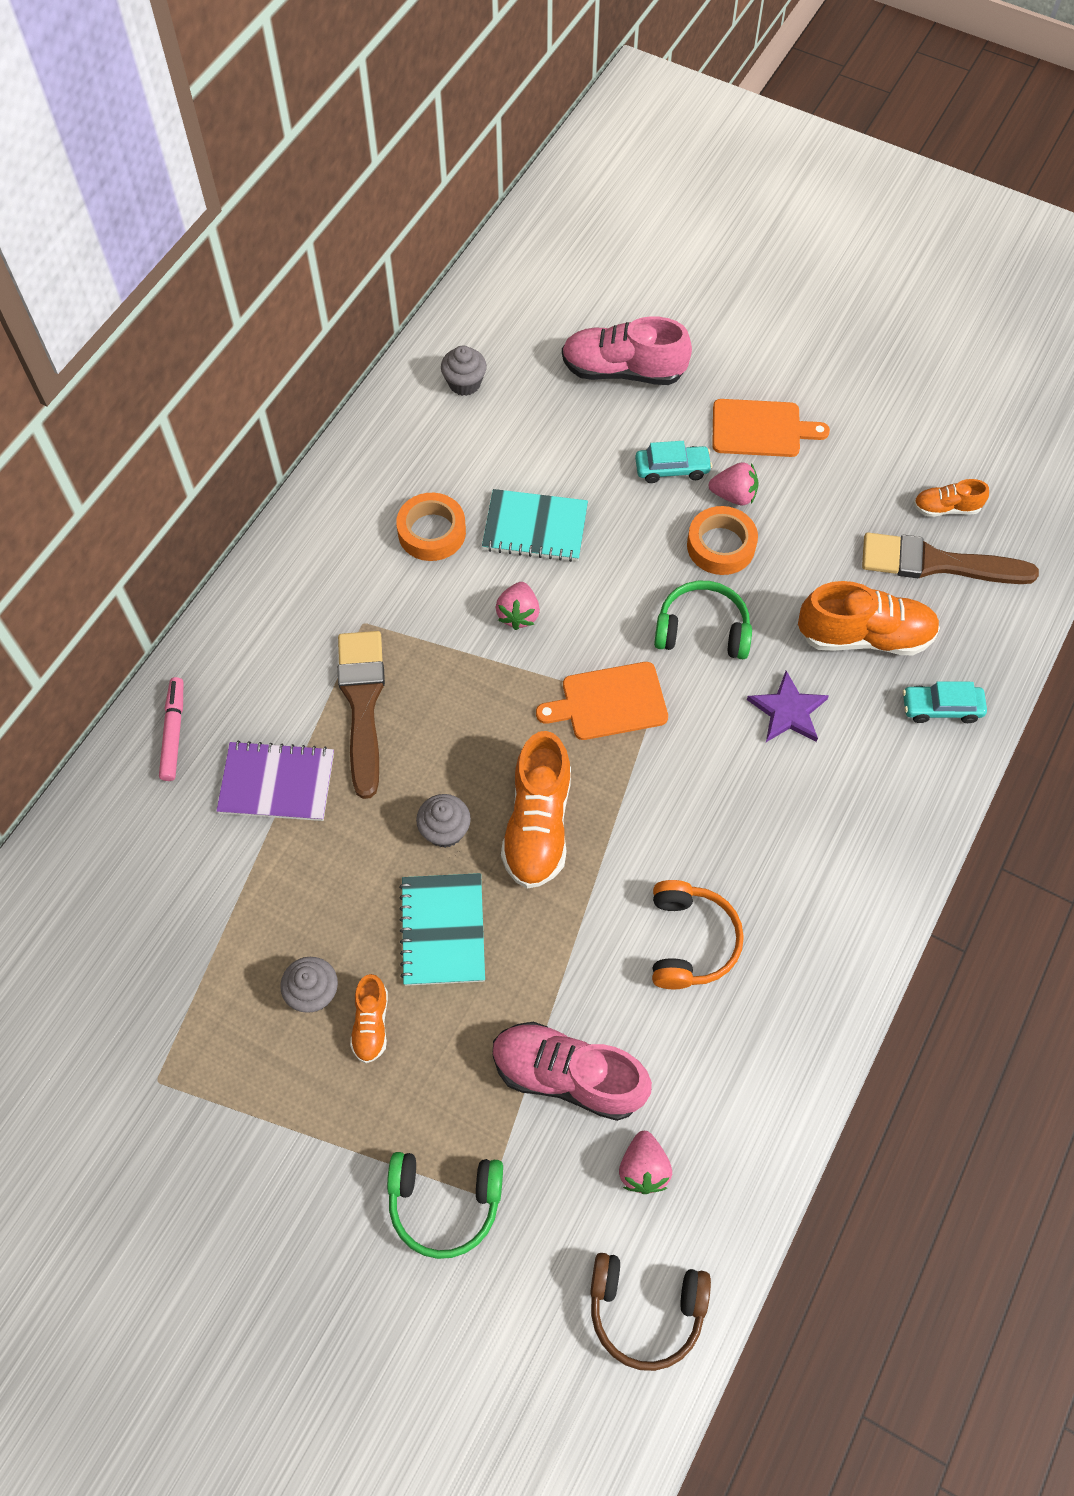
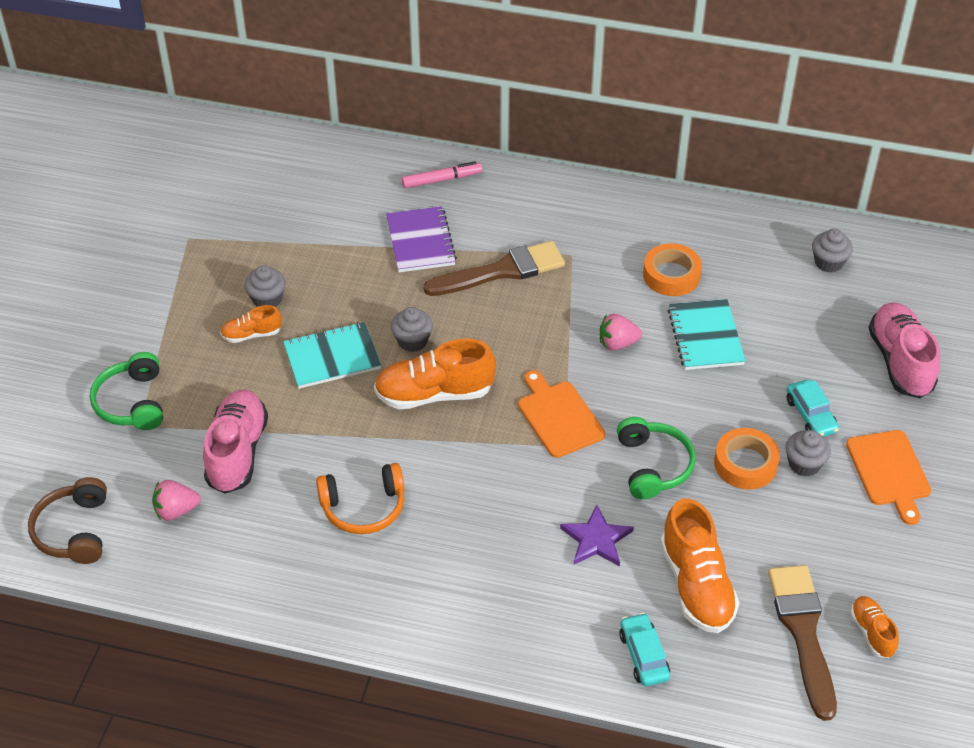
camera: 75 degrees right, 15 degrees down
pink strawberry [708,462,759,505] -> grey cupcake [785,430,831,477]

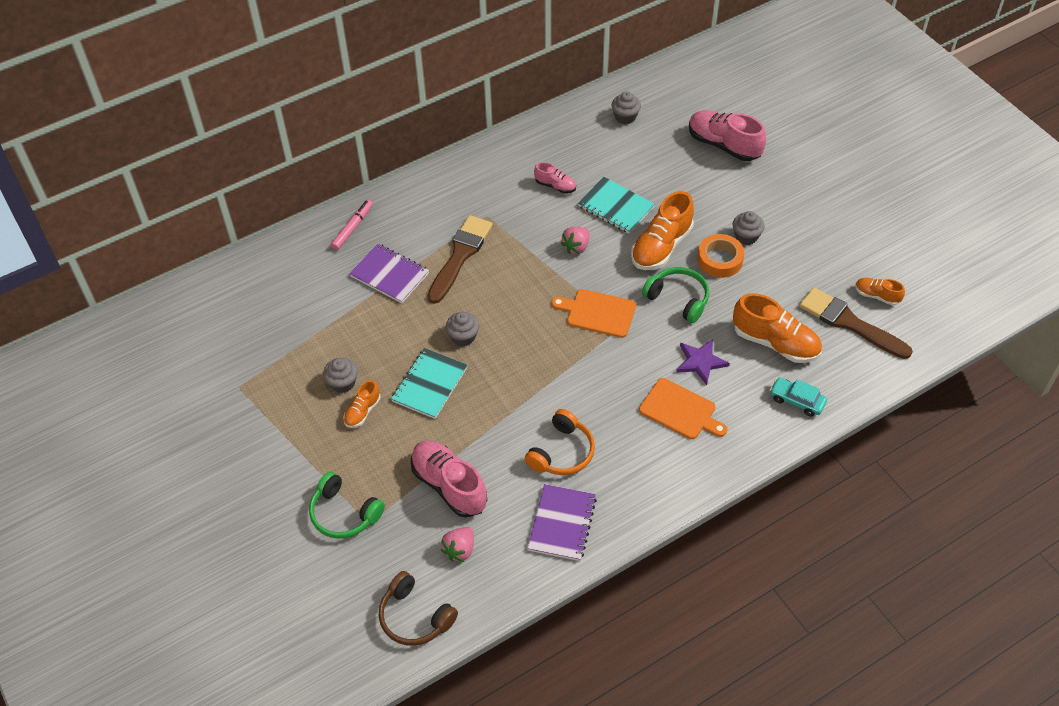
camera: 45 degrees left, 5 degrees up
orange shoe [374,339,496,409] -> orange shoe moved to [631,191,694,270]
orange tape [643,243,702,296] -> pink shoe [534,162,576,194]
turquoise car [787,380,839,437] -> none
orange cutting board [846,430,931,525] -> orange cutting board moved to [639,378,727,439]
none -> purple notebook [527,484,597,561]

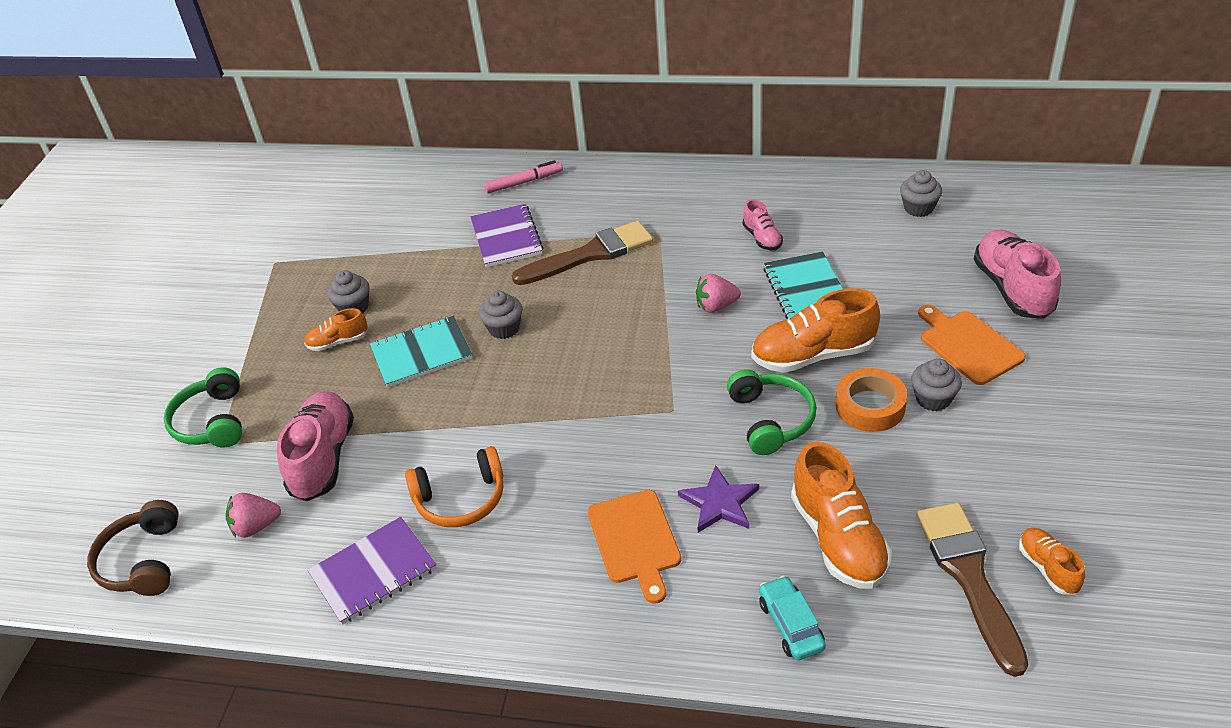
camera: 45 degrees right, 10 degrees down
orange cutting board [551,289,636,338] -> orange cutting board moved to [918,305,1026,385]

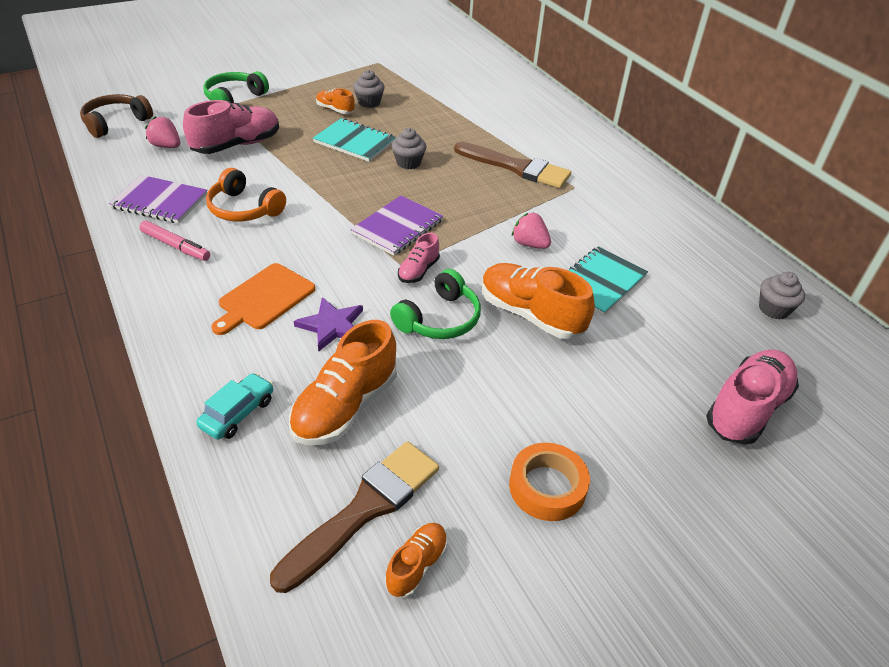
camera: 45 degrees right, 0 degrees up
purple notebook [470,204,544,268] -> purple notebook moved to [350,195,443,256]
pink marker [484,160,563,193] -> pink marker moved to [139,221,210,261]
pink shoe [742,199,783,250] -> pink shoe moved to [398,233,440,283]
orange tape [836,368,907,432] -> orange tape moved to [509,443,590,521]
grey cupcake [911,358,962,411] -> none
orange cutting board [918,305,1026,385] -> none

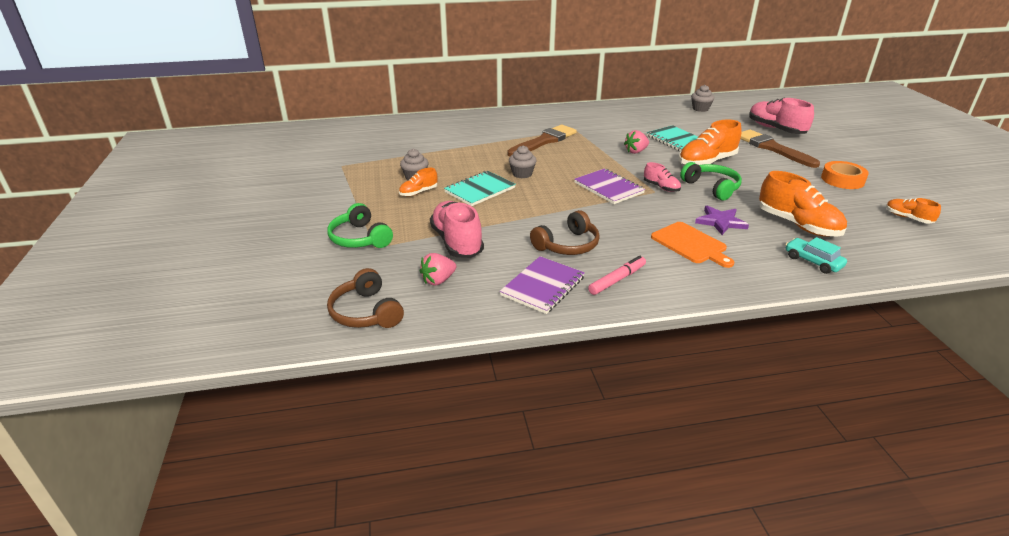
camera: 70 degrees left, 10 degrees down
orange headphones [206,168,286,221] -> brown headphones [530,210,600,255]
brown brush [270,441,439,593] -> brown brush moved to [740,130,820,168]

